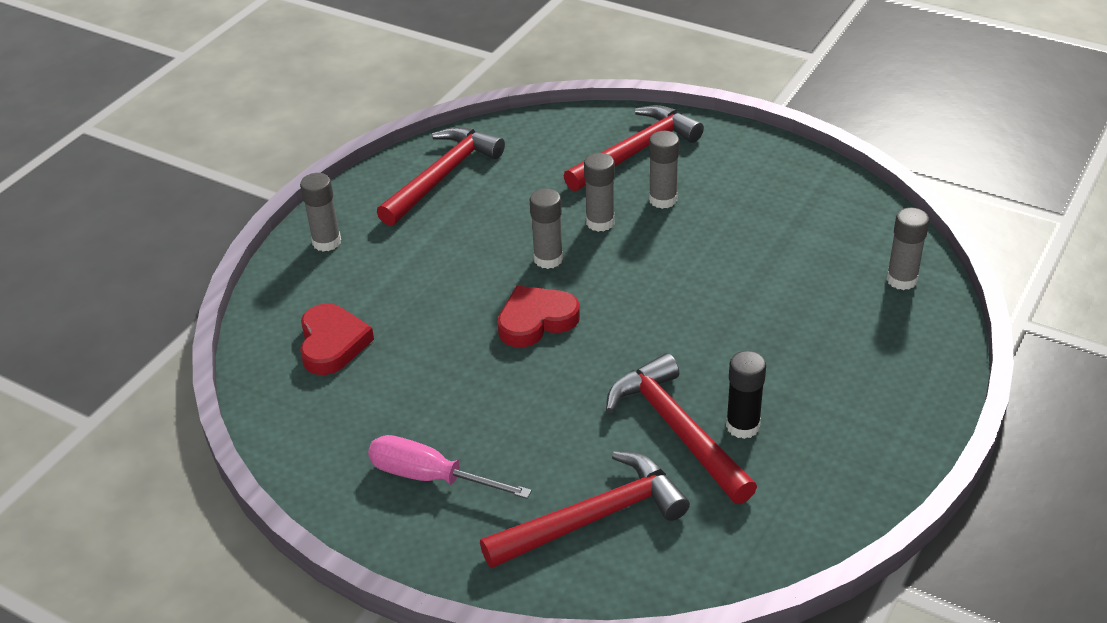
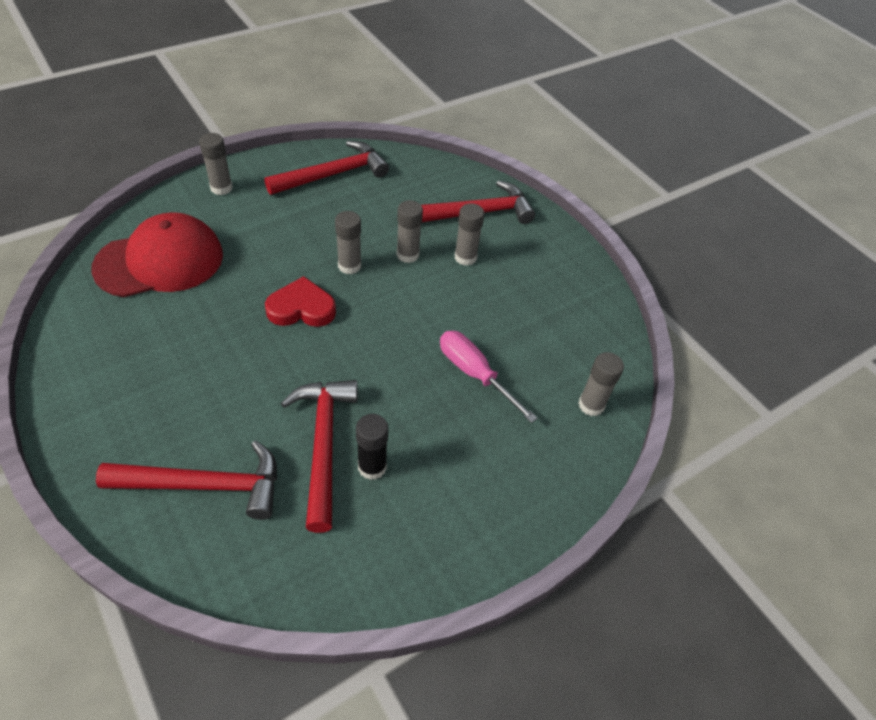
camera: 20 degrees right, 10 degrees up
red heart [300,304,374,375] -> red cap [91,212,223,297]
pink screwdriver [368,435,532,499] -> pink screwdriver moved to [440,331,537,423]

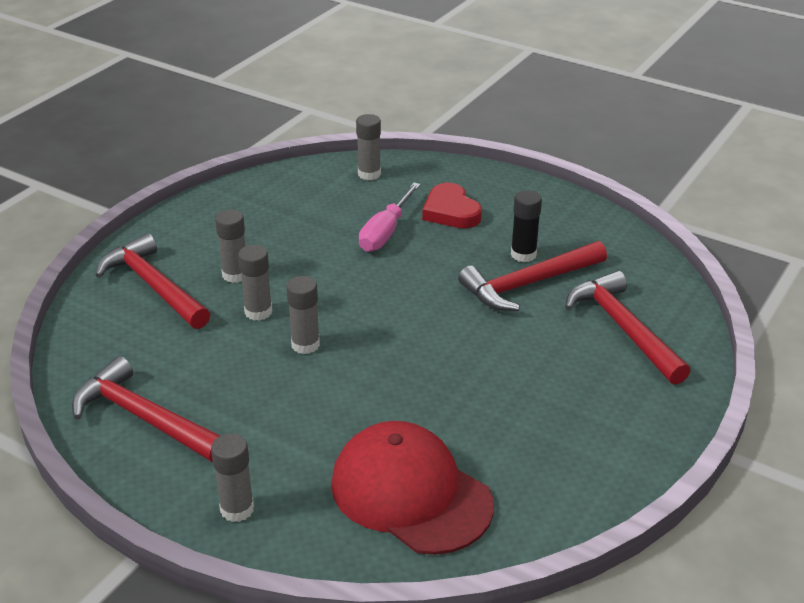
camera: 110 degrees left, 15 degrees down
red heart [265,276,336,327] -> red heart moved to [422,183,482,229]

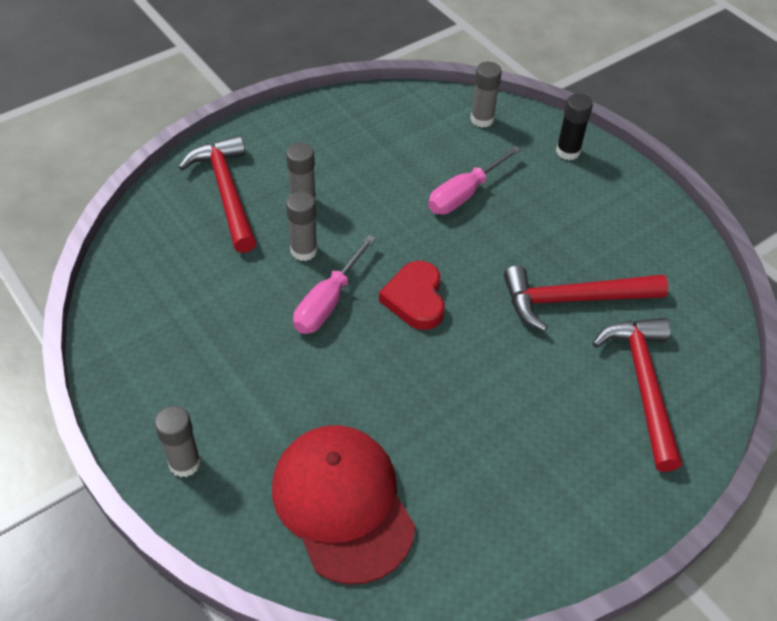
camera: 20 degrees right, 15 degrees up
red hammer [72,356,220,462] -> none
grey glue stick [286,276,320,354] -> pink screwdriver [293,235,376,334]
red heart [422,183,482,229] -> red heart moved to [379,261,445,330]
black glue stick [511,190,542,262] -> black glue stick moved to [556,94,593,160]

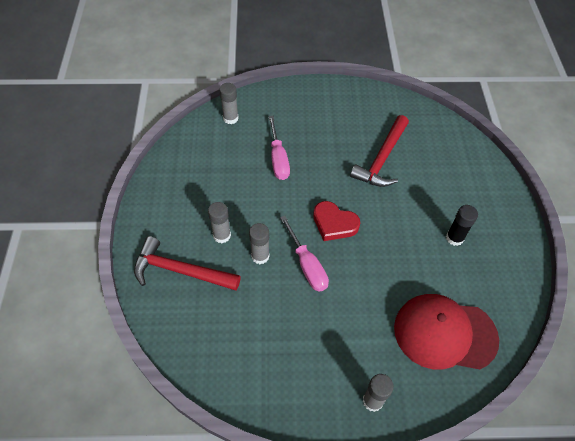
camera: 55 degrees left, 5 degrees up
black glue stick [556,94,593,160] -> black glue stick moved to [446,205,478,246]
red hammer [593,318,682,472] -> none

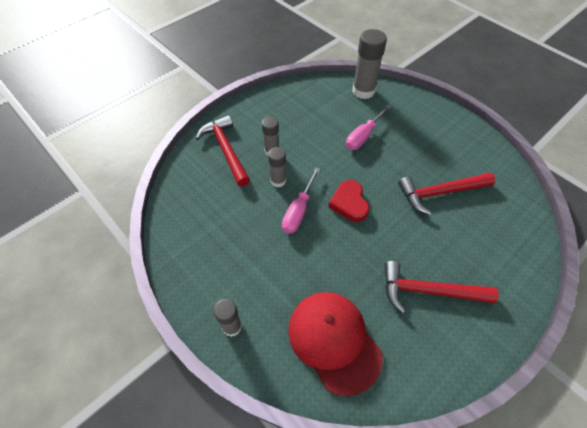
camera: 50 degrees right, 0 degrees up
grey glue stick [219,83,239,124] -> grey glue stick [352,29,387,99], size x1.70
black glue stick [446,205,478,246] -> red hammer [385,261,499,313]

